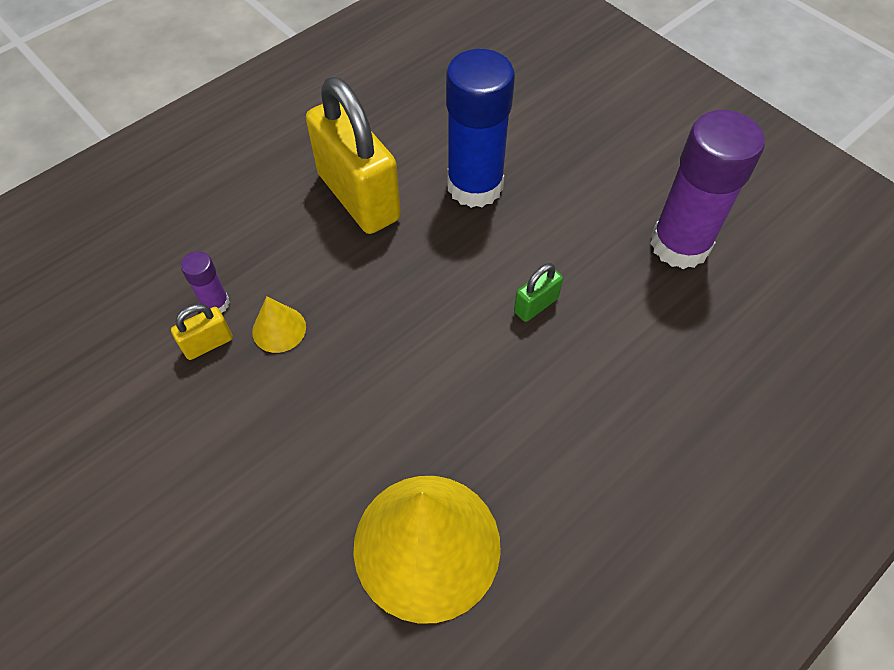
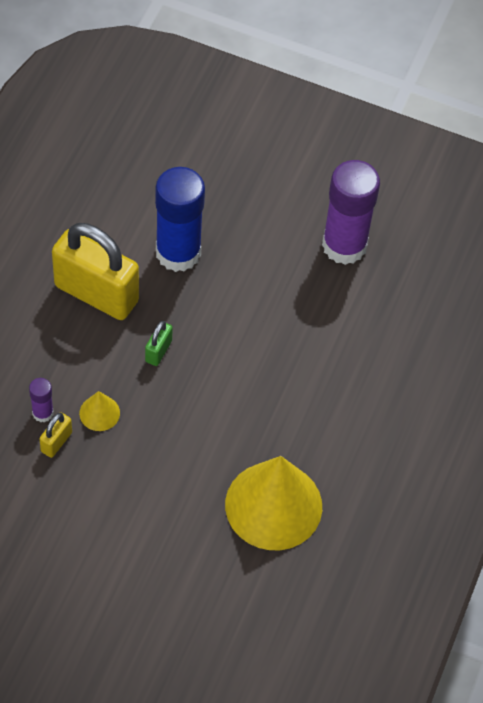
camera: 30 degrees left, 0 degrees up
green padlock [514,263,563,322] -> green padlock moved to [145,321,173,366]

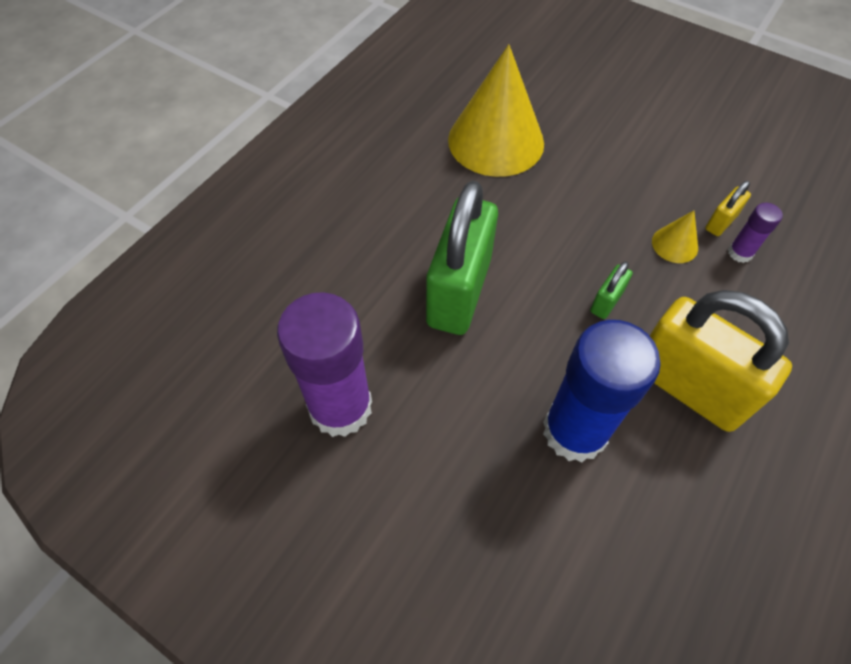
camera: 165 degrees left, 0 degrees up
none -> green padlock [426,181,498,335]

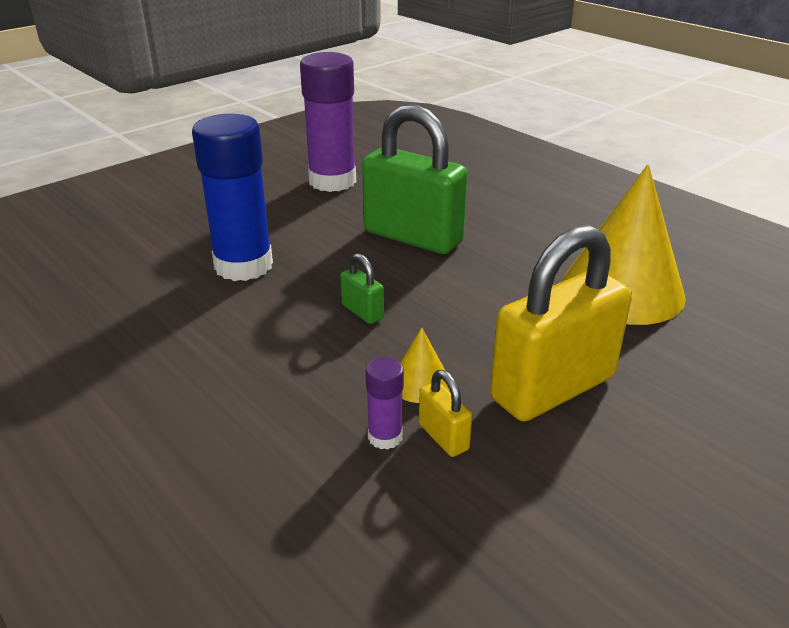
camera: 105 degrees right, 25 degrees down
yellow padlock [650,290,792,432] -> yellow padlock moved to [490,225,632,422]

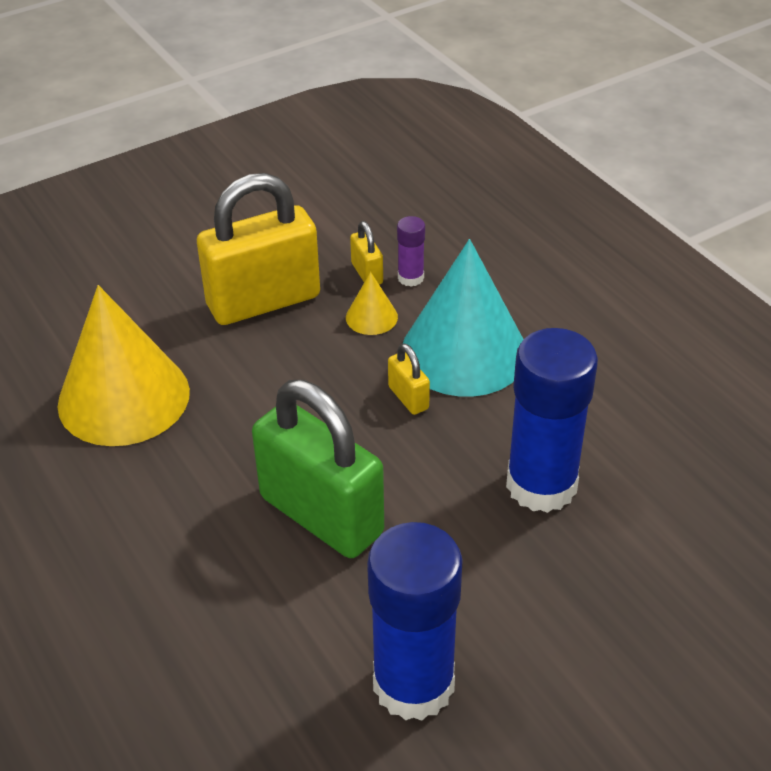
camera: 170 degrees left, 10 degrees up
purple glue stick [300,52,356,192] -> blue glue stick [367,522,463,721]
green padlock [340,253,384,324] -> yellow padlock [388,344,430,415]
none -> turquoise cone [403,239,524,397]

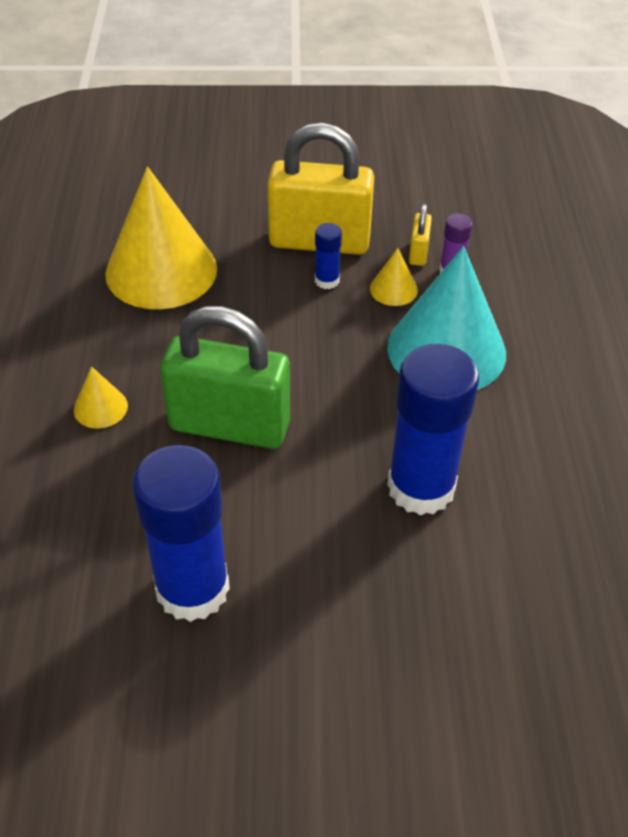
camera: 30 degrees right, 5 degrees up
green padlock [252,380,384,558] -> green padlock turned 60 degrees counterclockwise [160,306,290,449]
yellow padlock [388,344,430,415] -> none
none -> yellow cone [74,366,128,428]
none -> blue glue stick [315,223,342,289]

